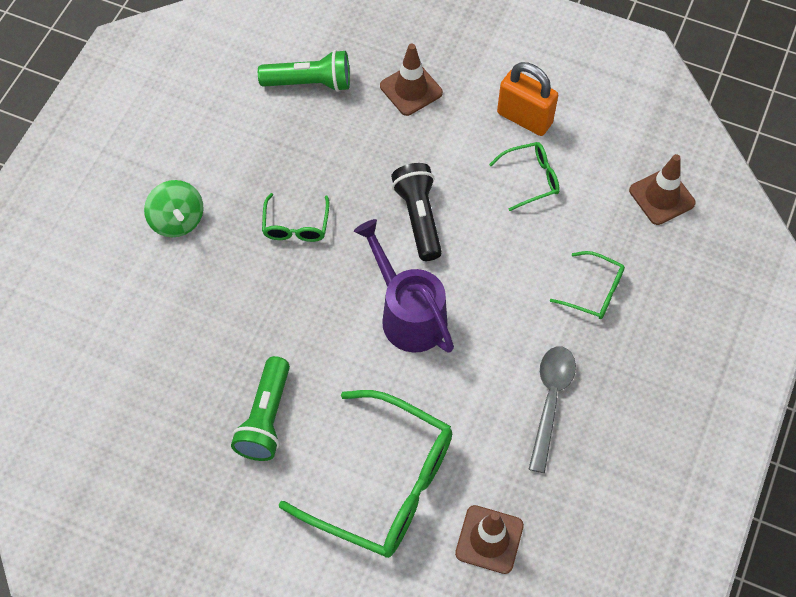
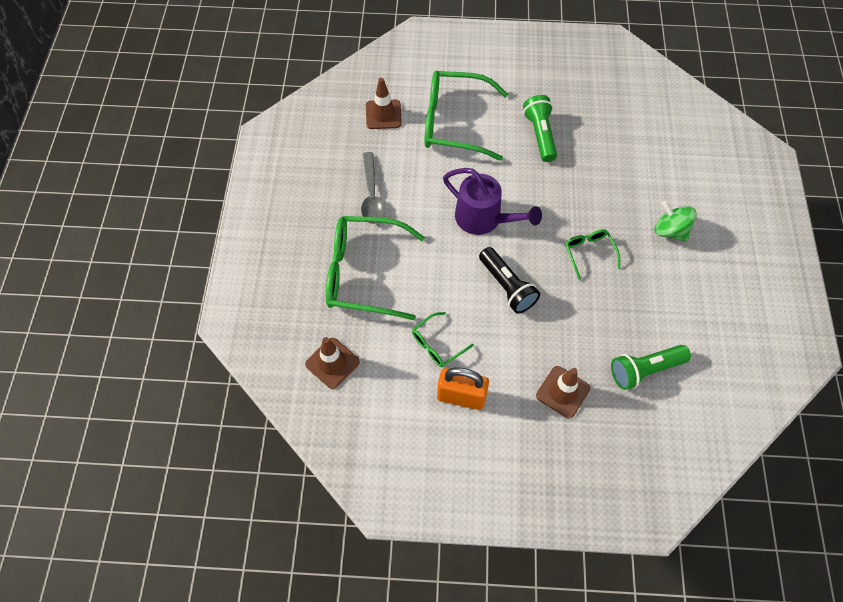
camera: 160 degrees right, 0 degrees up
green glasses [550,251,625,319] -> green glasses [326,216,425,320], size x2.11

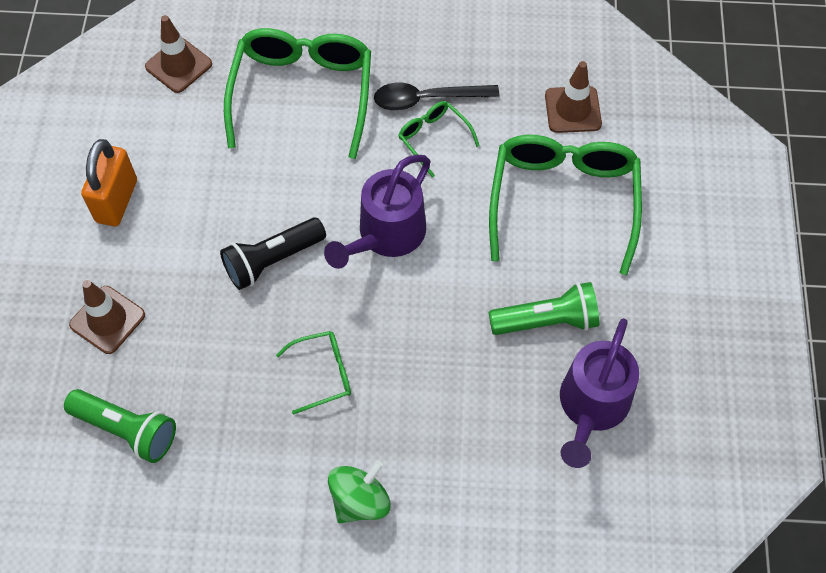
camera: 90 degrees right, 0 degrees up
grey spoon [361,152,386,224] -> black spoon [374,83,500,110]
green glasses [412,312,474,367] -> green glasses moved to [398,101,480,178]
green flashlight [611,345,691,390] -> green flashlight turned 135 degrees clockwise [64,389,176,463]
none -> purple watering can [560,318,639,468]

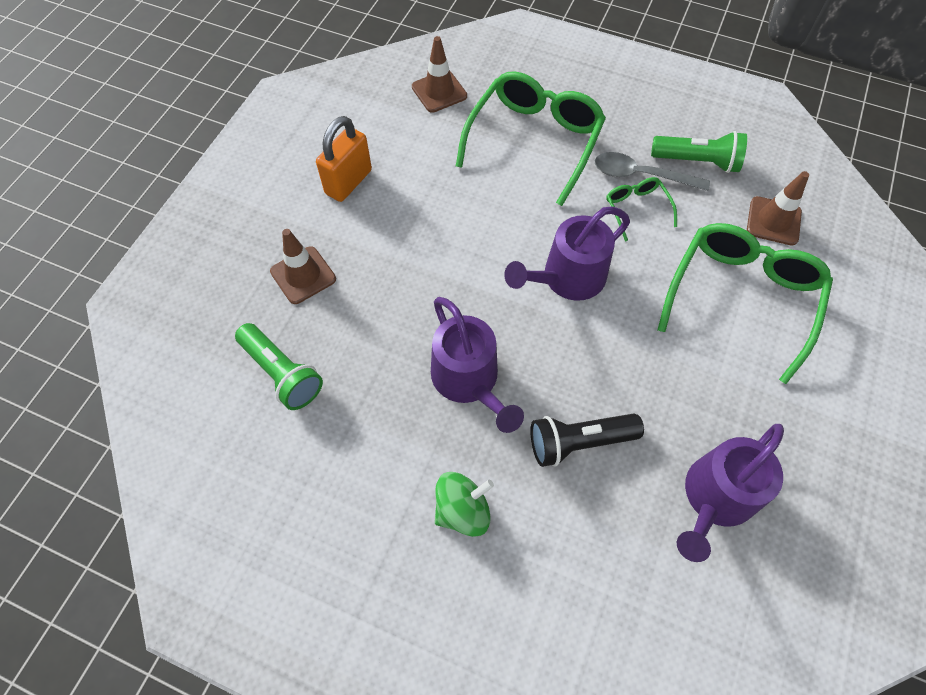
camera: 20 degrees right, 0 degrees up
black flashlight [220,218,326,290] -> black flashlight moved to [530,413,644,467]
green glasses [276,331,351,415] -> purple watering can [431,297,524,433]
black spoon [374,83,500,110] -> grey spoon [595,152,710,191]
green flashlight [489,282,599,335] -> green flashlight moved to [651,131,747,173]

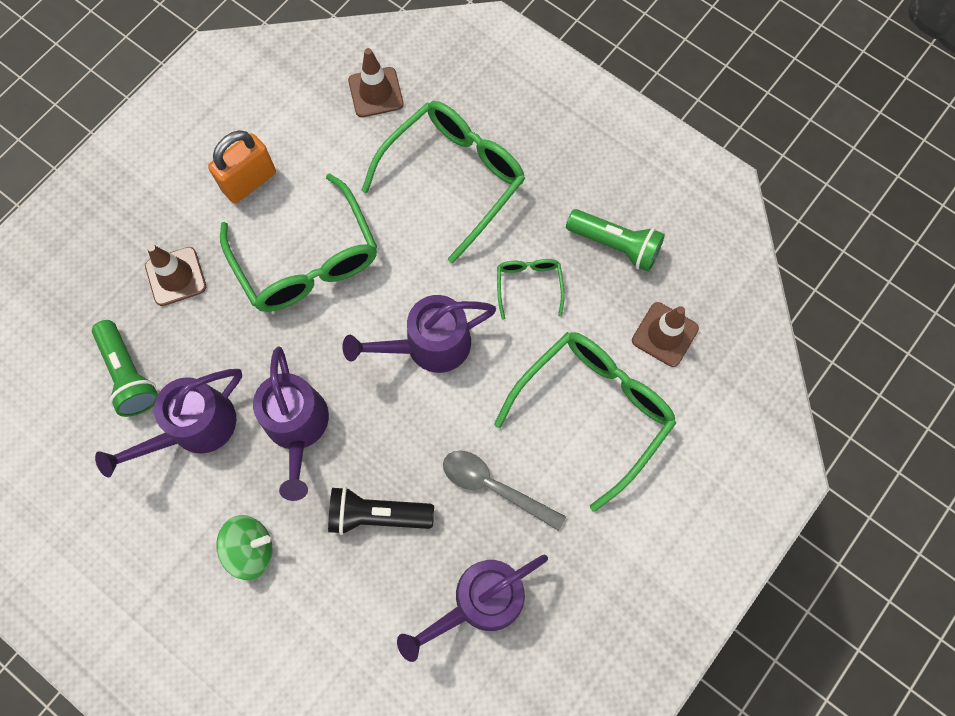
camera: 15 degrees right, 10 degrees up
grey spoon [595,152,710,191] -> grey spoon moved to [443,451,566,531]
none -> purple watering can [95,369,242,477]
none -> green glasses [220,173,377,312]

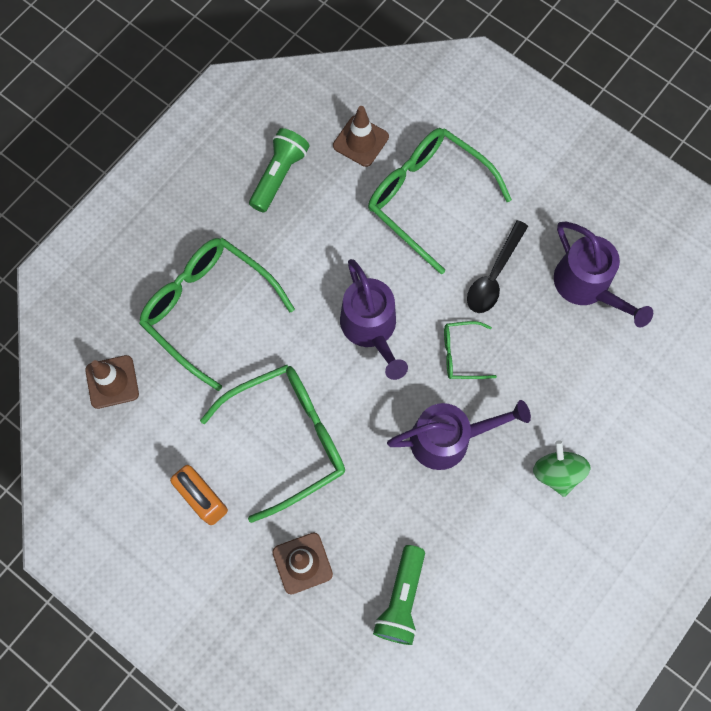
camera: 90 degrees left, 0 degrees up
green flashlight [92,320,158,417] -> green flashlight turned 135 degrees clockwise [373,545,425,645]
purple watering can [95,369,242,477] -> none
black flashlight [328,487,434,535] -> none
grey spoon [443,451,566,531] -> black spoon [467,220,528,313]
green glasses [497,259,565,320] -> green glasses moved to [444,321,497,379]

